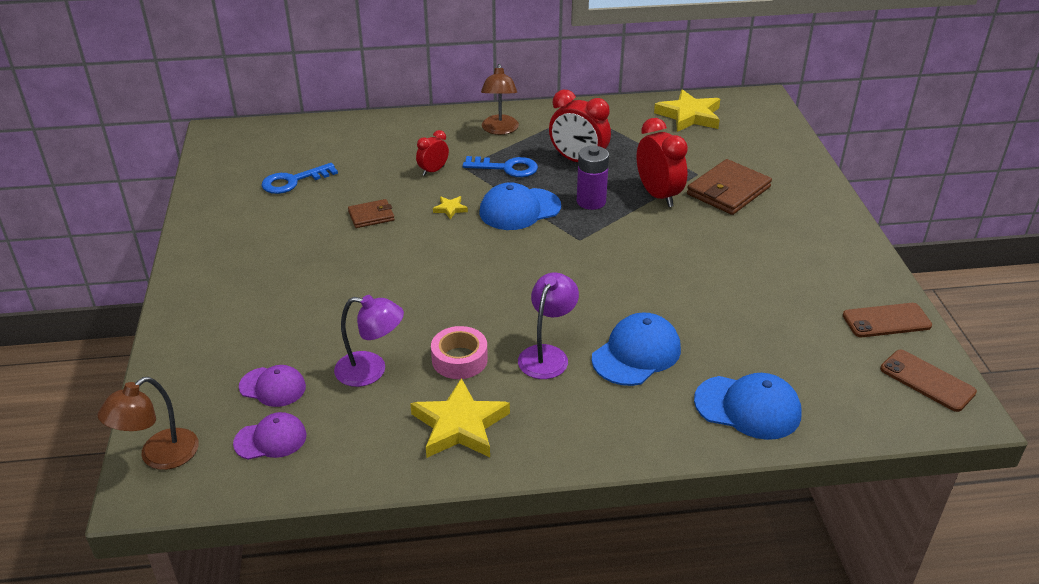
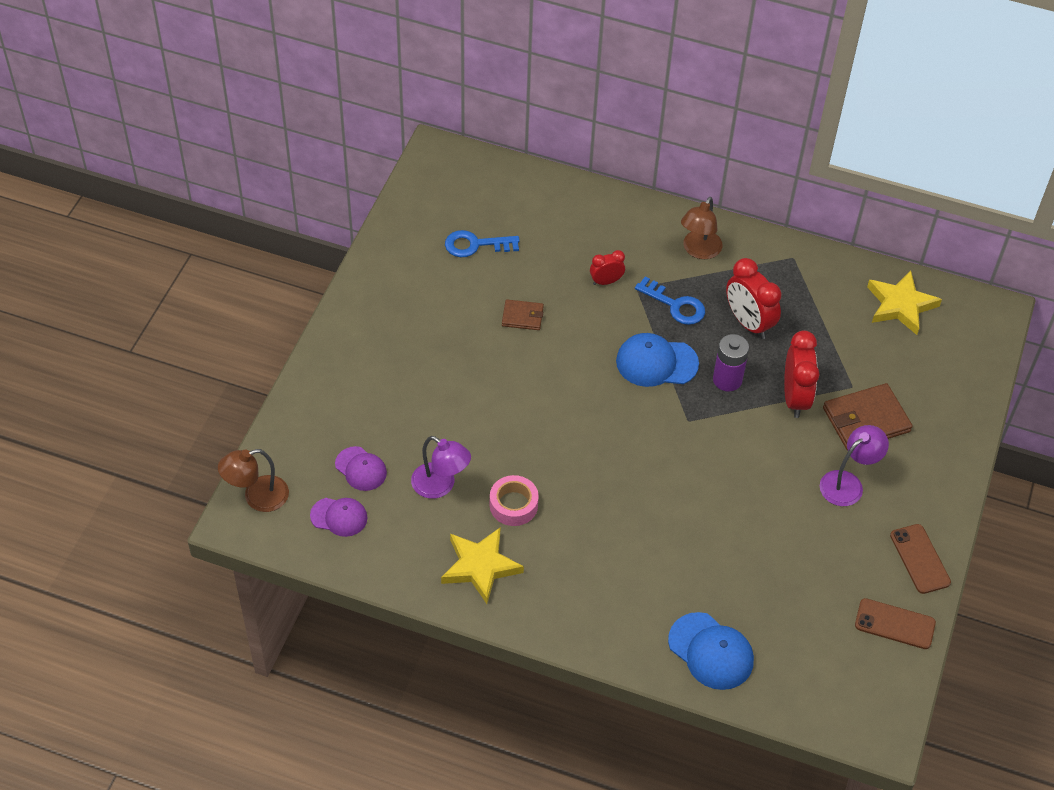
camera: 25 degrees right, 15 degrees up
yellow star [433,196,468,219] -> none
purple lamp [518,272,579,379] -> purple lamp moved to [820,425,889,506]
blue cap [592,312,681,386] -> none
brown phone [880,350,977,412] -> brown phone moved to [890,524,951,594]

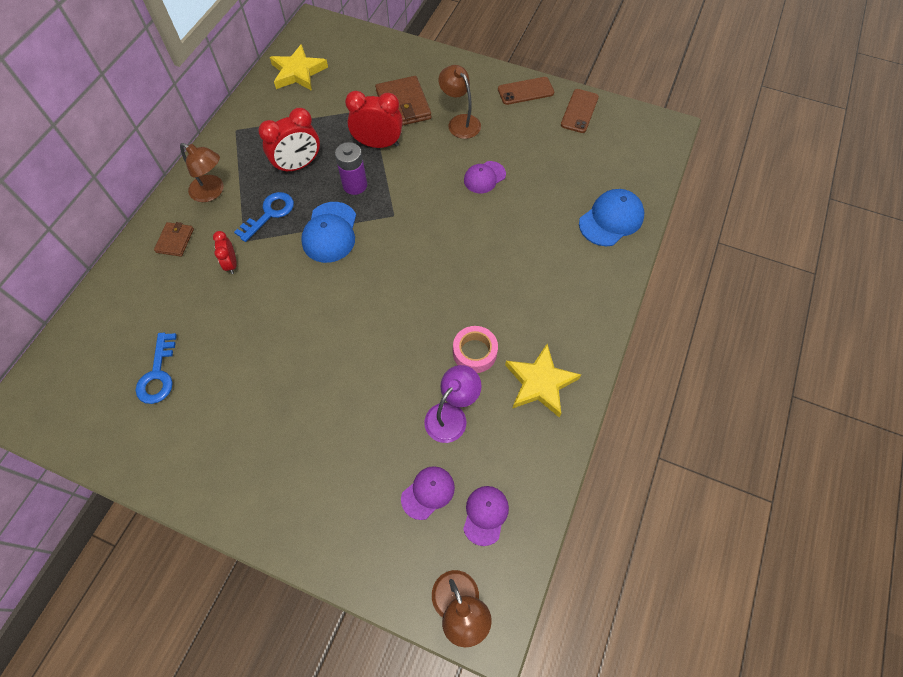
camera: 85 degrees left, 10 degrees up
brown wallet [502,300,544,330] -> brown wallet moved to [154,222,194,257]
purple lamp [820,425,889,506] -> brown lamp [439,65,481,139]
none -> purple cap [464,161,506,193]

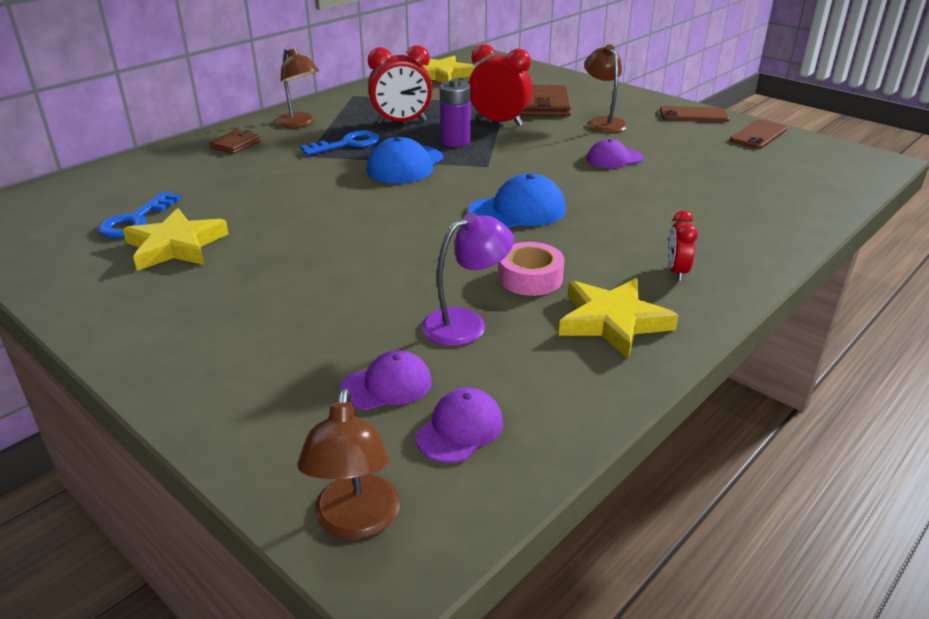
camera: 20 degrees right, 30 degrees down
red clock [213,231,237,274] -> red clock moved to [668,211,698,281]
blue cap [579,189,644,246] -> blue cap moved to [468,173,566,228]
none -> yellow star [123,208,229,271]

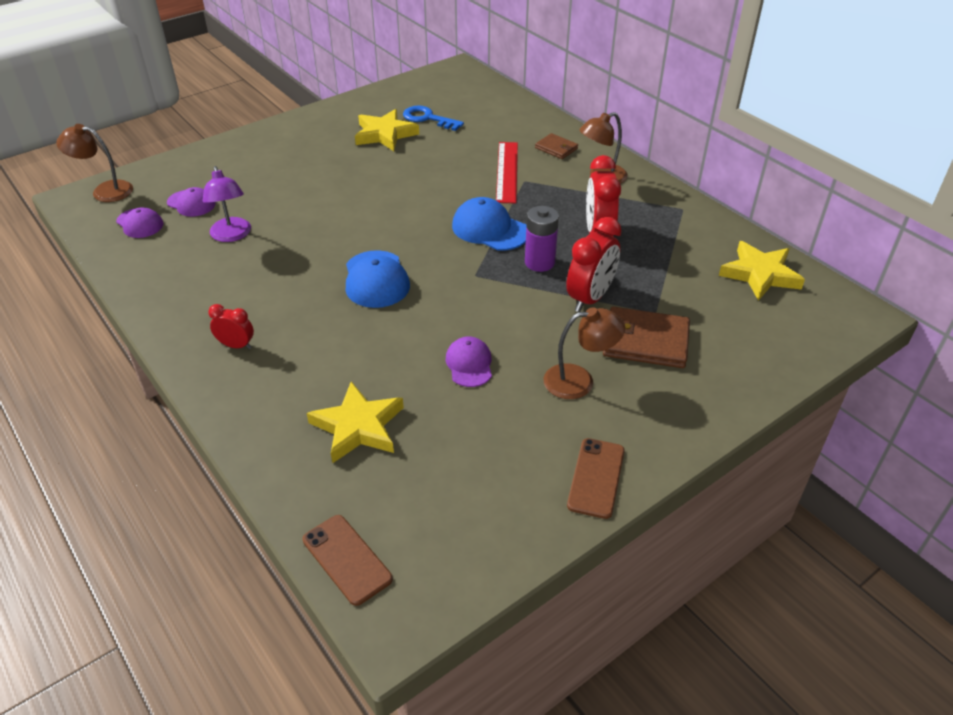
camera: 100 degrees right, 10 degrees up
blue key [300,130,380,155] -> none
purple cap [340,350,432,410] -> purple cap turned 45 degrees counterclockwise [167,187,216,217]
pink tape [498,242,564,296] -> none
yellow star [559,278,678,359] -> yellow star moved to [307,381,404,463]
brown phone [730,119,787,149] -> brown phone moved to [303,515,393,606]
none -> red ruler [496,142,518,203]

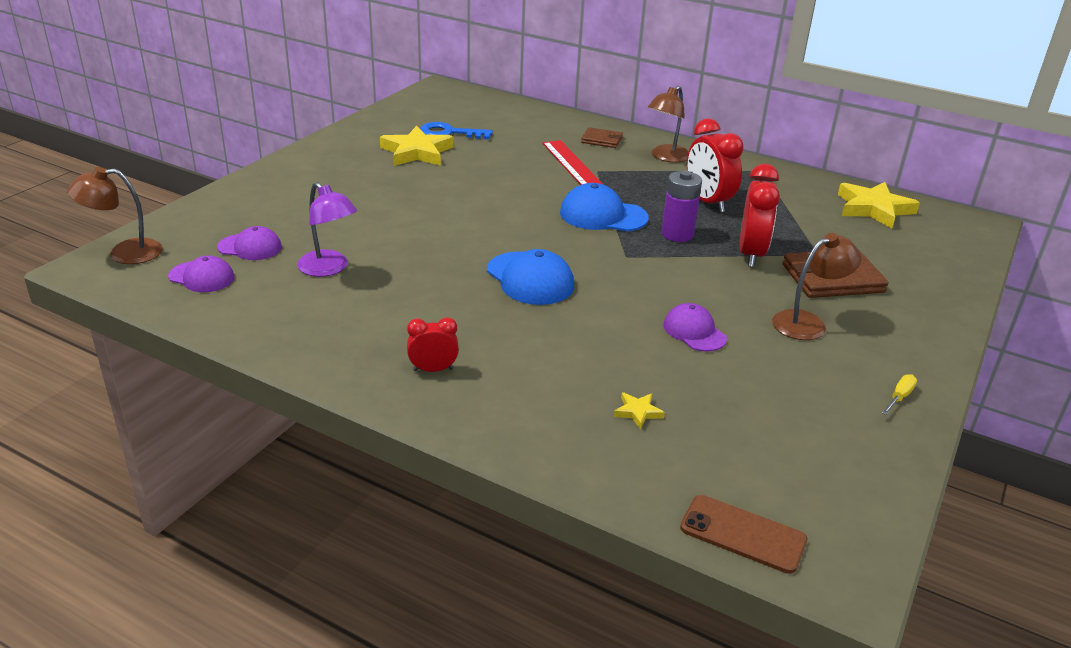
camera: 25 degrees left, 10 degrees down
yellow star [307,381,404,463] -> yellow star [614,392,665,429], size x0.45
brown phone [567,438,625,519] -> yellow screwdriver [882,374,917,415]

